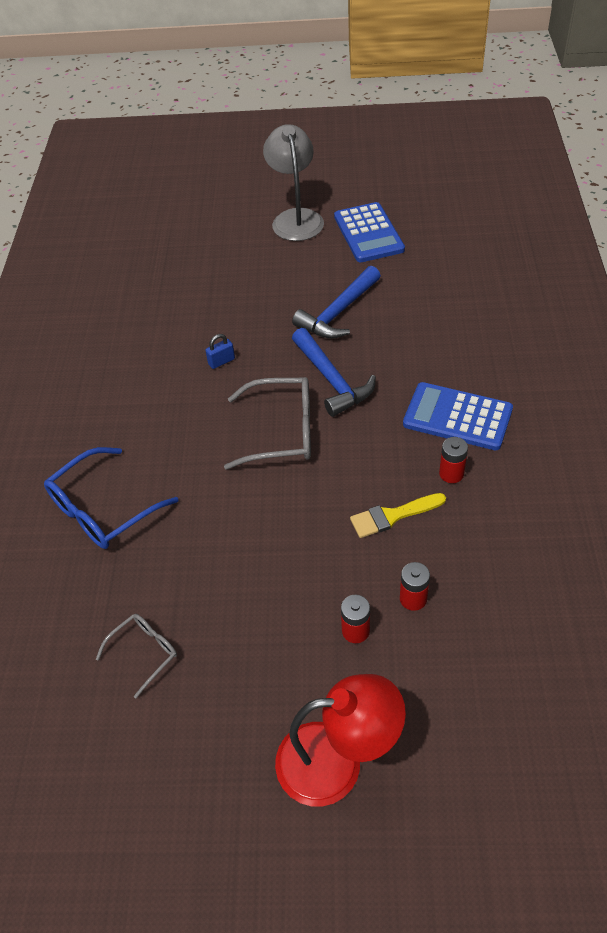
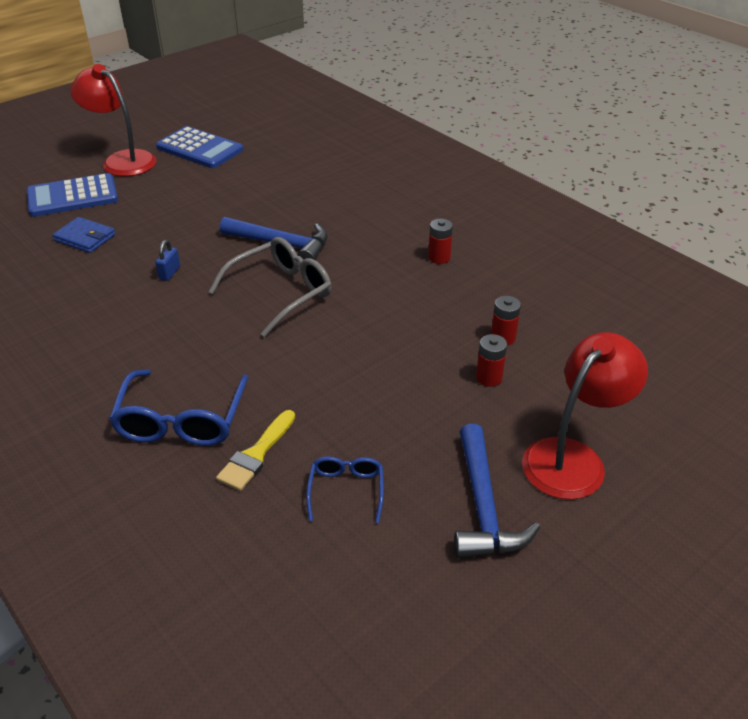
camera: 45 degrees left, 10 degrees down
grey glasses [96,614,177,698] -> blue glasses [306,456,384,523]
grey lamp [263,124,324,241] -> red lamp [70,64,156,176]
blue hammer [292,266,381,338] -> blue hammer moved to [454,424,540,558]
yellow brush [350,493,446,538] -> yellow brush moved to [216,410,295,491]
blue calculator [403,382,513,450] -> blue calculator moved to [27,173,118,217]
none -> blue wallet [52,217,116,253]

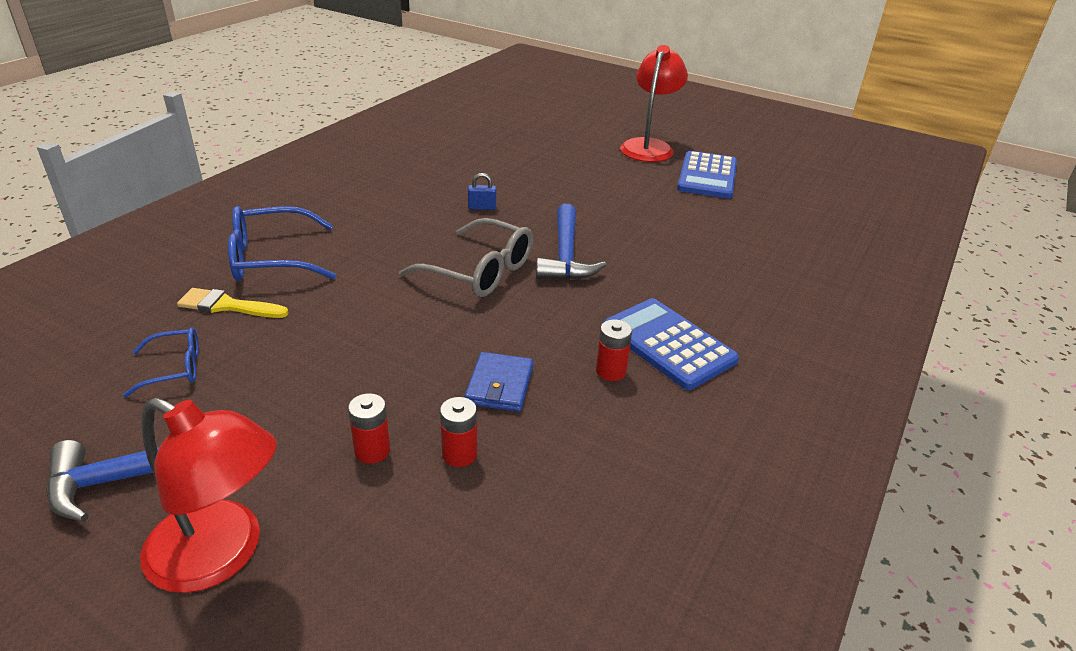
camera: 70 degrees right, 5 degrees down
blue calculator [27,173,118,217] -> blue calculator moved to [603,298,739,390]
blue wallet [52,217,116,253] -> blue wallet moved to [465,352,533,412]

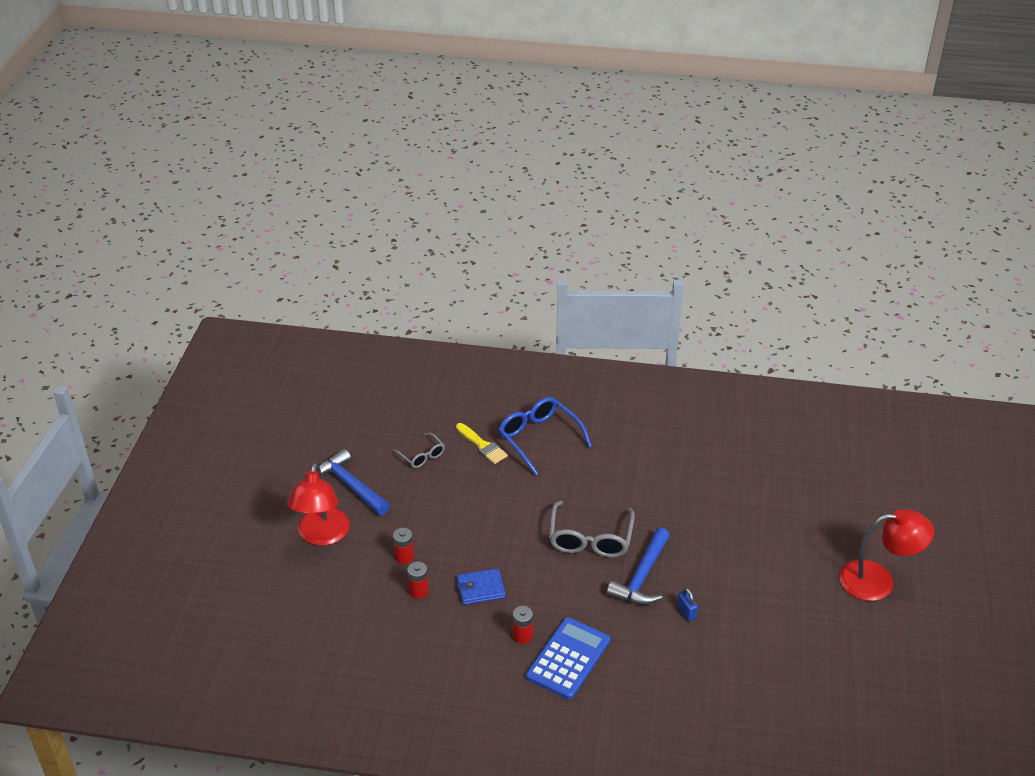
camera: 70 degrees right, 5 degrees up
blue glasses [123,327,199,397] -> grey glasses [393,433,445,468]
yellow brush [177,288,289,318] -> yellow brush turned 150 degrees clockwise [456,423,508,464]
blue padlock [468,173,496,210] -> blue padlock moved to [677,588,698,621]
blue hammer [536,204,606,280] -> blue hammer turned 45 degrees counterclockwise [607,528,670,605]
blue calculator [677,151,737,199] -> none

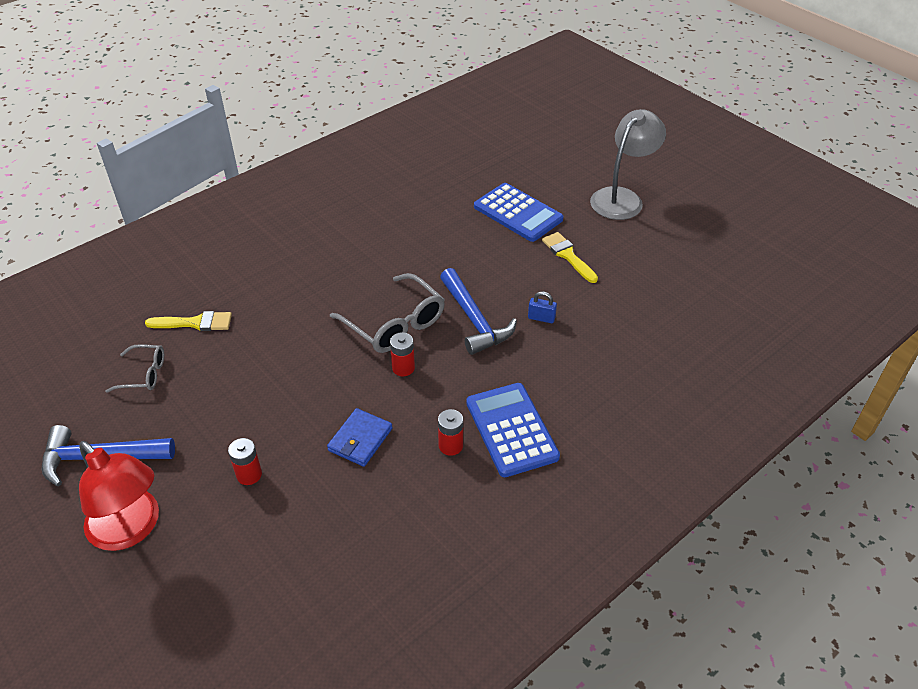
camera: 50 degrees left, 5 degrees up
red battery [407,562,429,599] -> red battery moved to [390,332,415,376]
blue glasses [498,397,592,476] -> none
red lamp [839,509,934,601] -> grey lamp [590,109,666,220]
none -> blue calculator [474,183,564,242]
none -> yellow brush [542,232,598,283]

